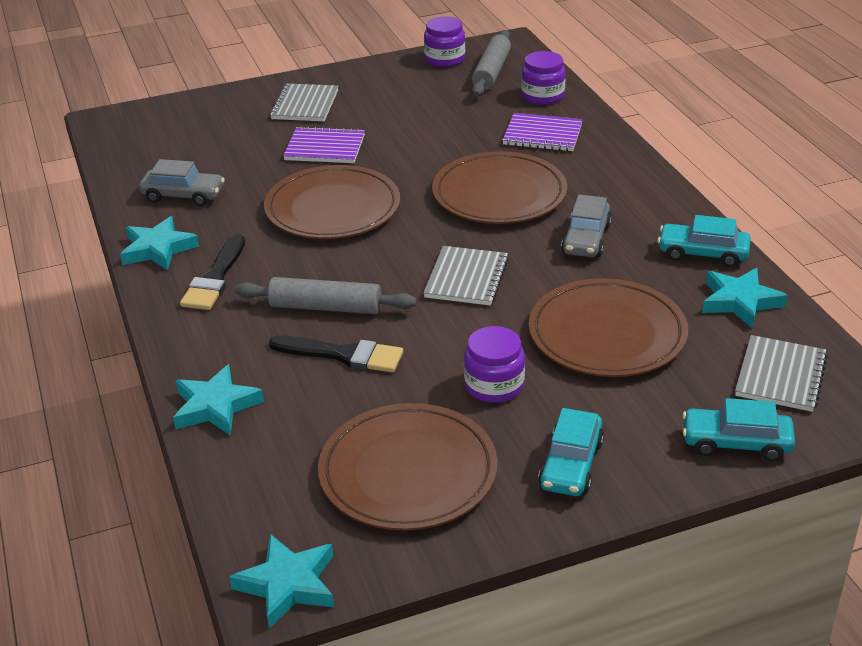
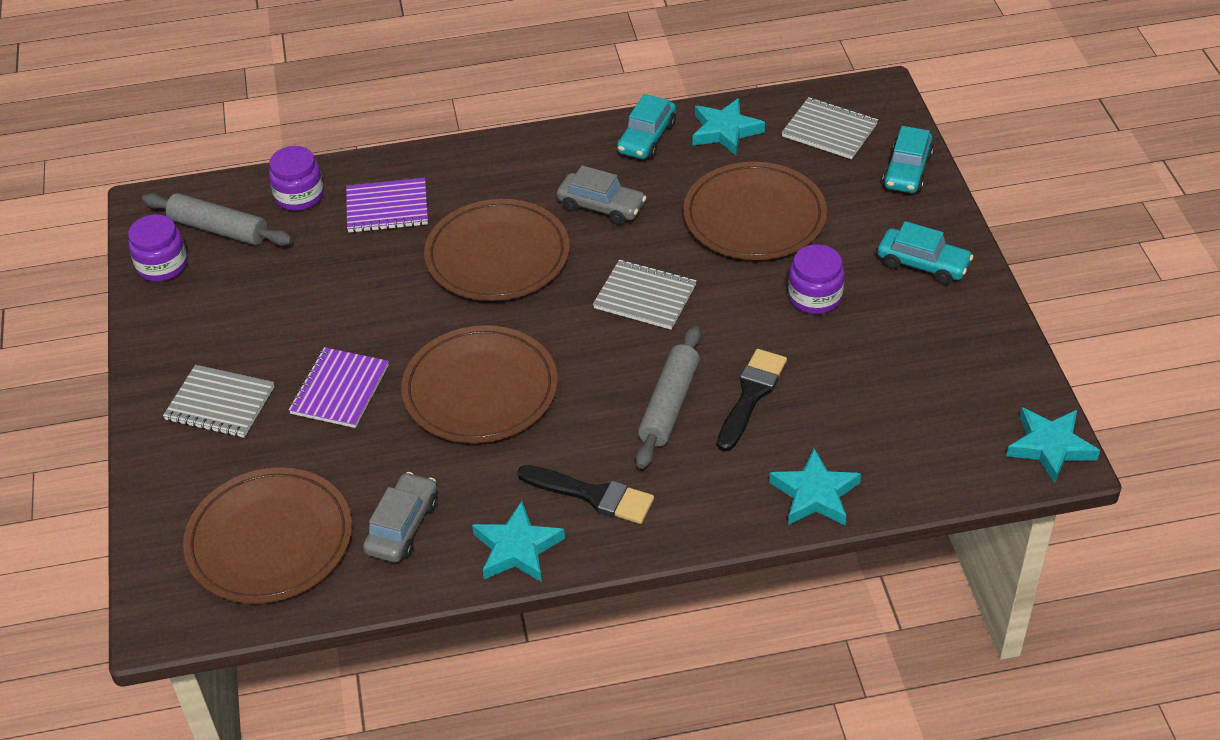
camera: 80 degrees left, 10 degrees up
brown plate [318,403,498,530] -> brown plate moved to [183,467,352,604]
purple notebook [502,113,583,151] -> purple notebook turned 60 degrees clockwise [346,178,428,233]

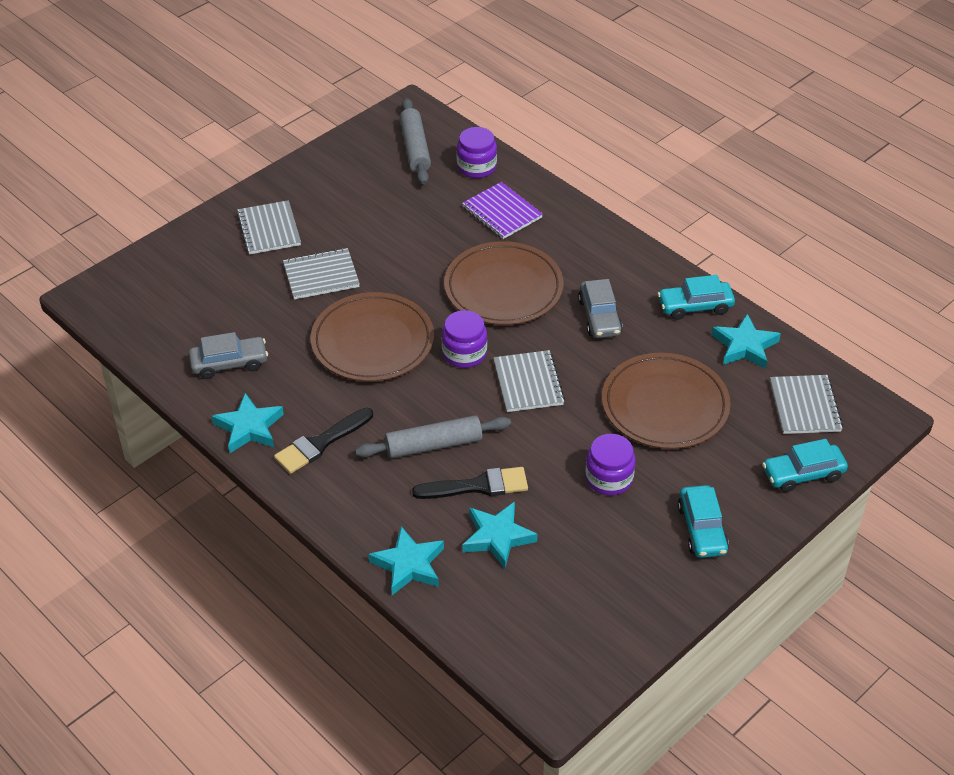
camera: 55 degrees right, 0 degrees up
purple jar [128,214,188,282] -> purple jar moved to [442,310,487,368]
brown plate [183,467,352,604] -> none
purple notebook [289,347,389,428] -> grey notebook [283,248,360,299]
black brush [517,465,654,524] -> black brush turned 60 degrees clockwise [274,408,373,474]
turquoise star [1006,407,1100,484] -> turquoise star moved to [463,502,538,568]

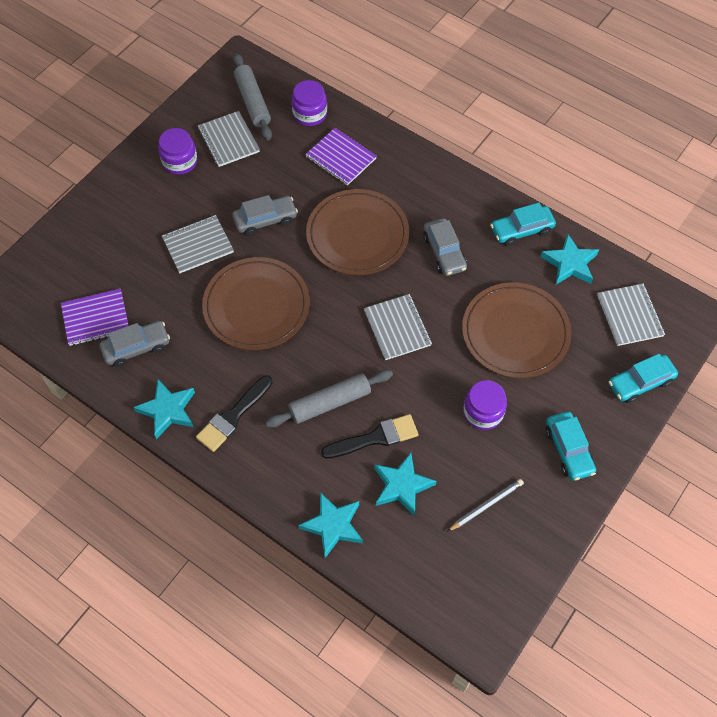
camera: 10 degrees left, 15 degrees up
grey notebook [237,200,301,255] -> grey notebook moved to [198,111,260,167]
purple jar [442,310,487,368] -> purple jar moved to [158,128,197,175]
none -> purple notebook [61,289,129,346]
none -> grey car [232,195,298,236]
none -> grey pencil [447,479,524,532]

